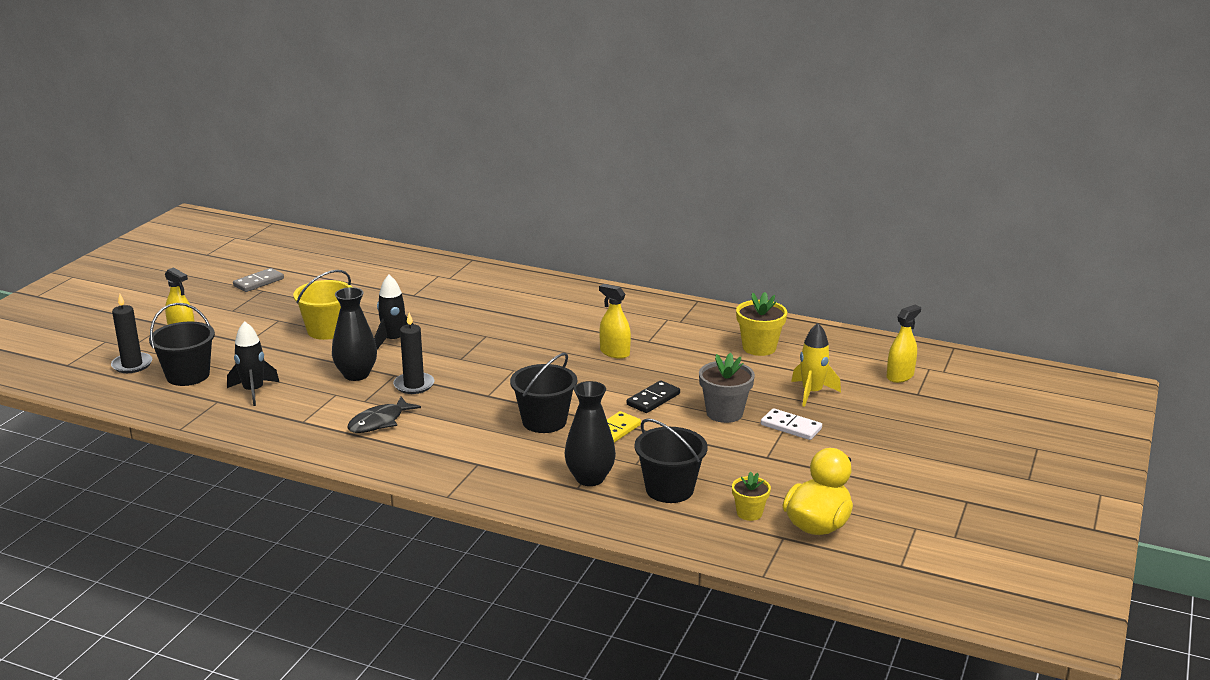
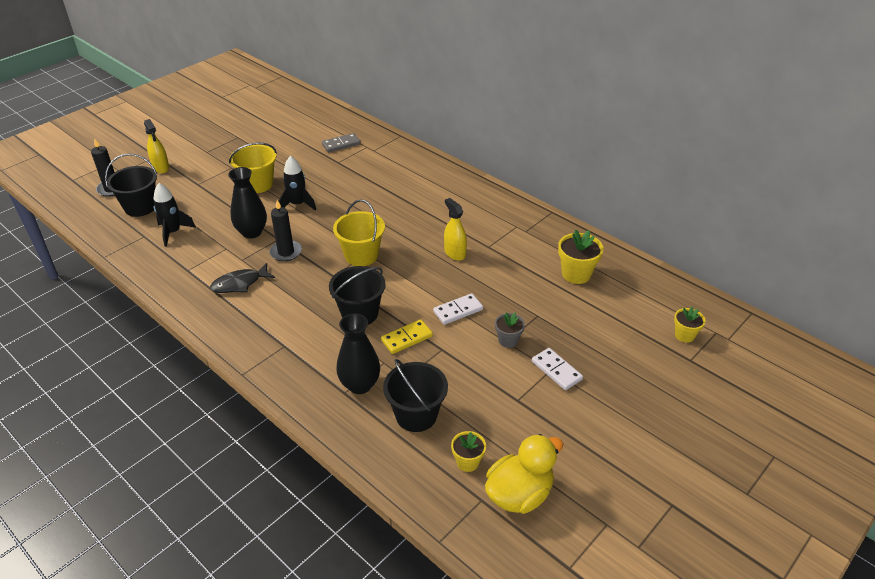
camera: 20 degrees right, 15 degrees up
grey domino [233,268,284,292] -> grey domino moved to [322,133,361,152]
black domino [627,380,680,413] -> white domino [433,293,483,325]
grey flower pot [699,353,755,423] -> grey flower pot [495,312,525,348], size x0.62
yellow rocket [791,323,841,407] -> none
yellow spray bottle [886,305,921,383] -> yellow flower pot [674,307,705,343]
none -> yellow bucket [333,200,385,266]

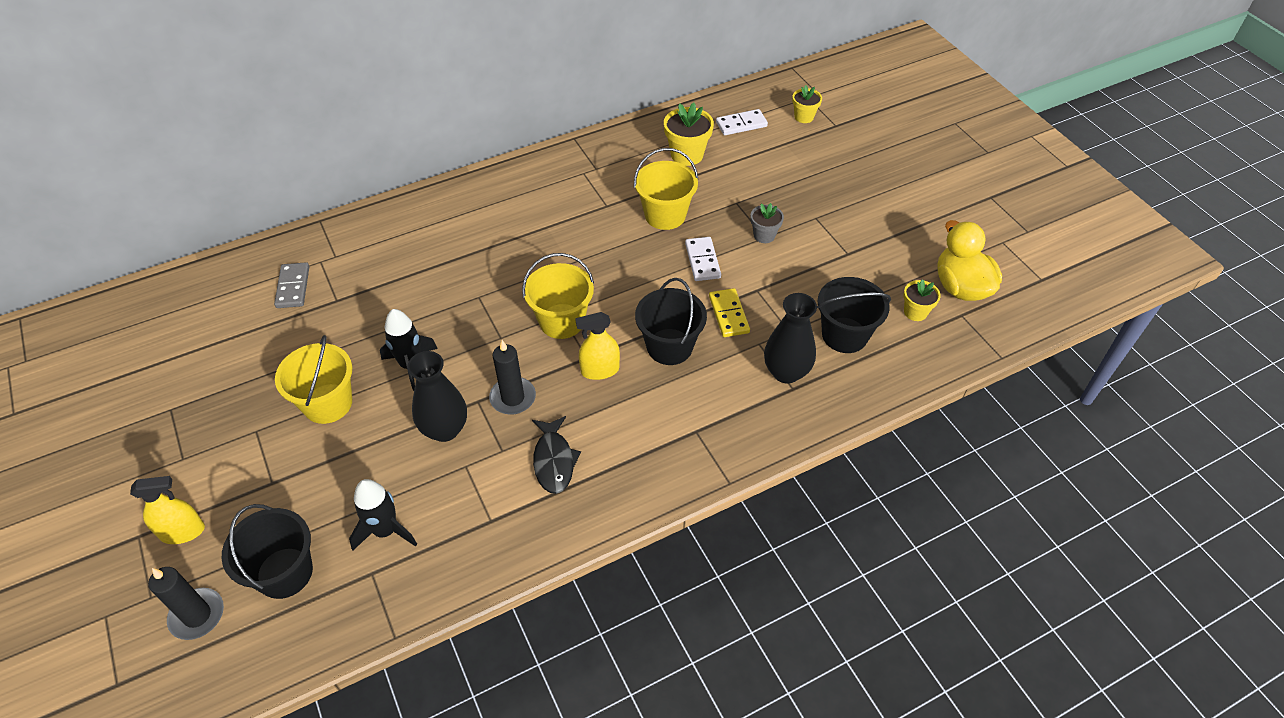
camera: 70 degrees left, 10 degrees up
yellow spray bottle [444,198,467,261] -> yellow spray bottle moved to [575,312,620,380]
white domino [532,348,583,390] -> white domino moved to [716,109,768,135]
none -> yellow bucket [634,148,698,230]

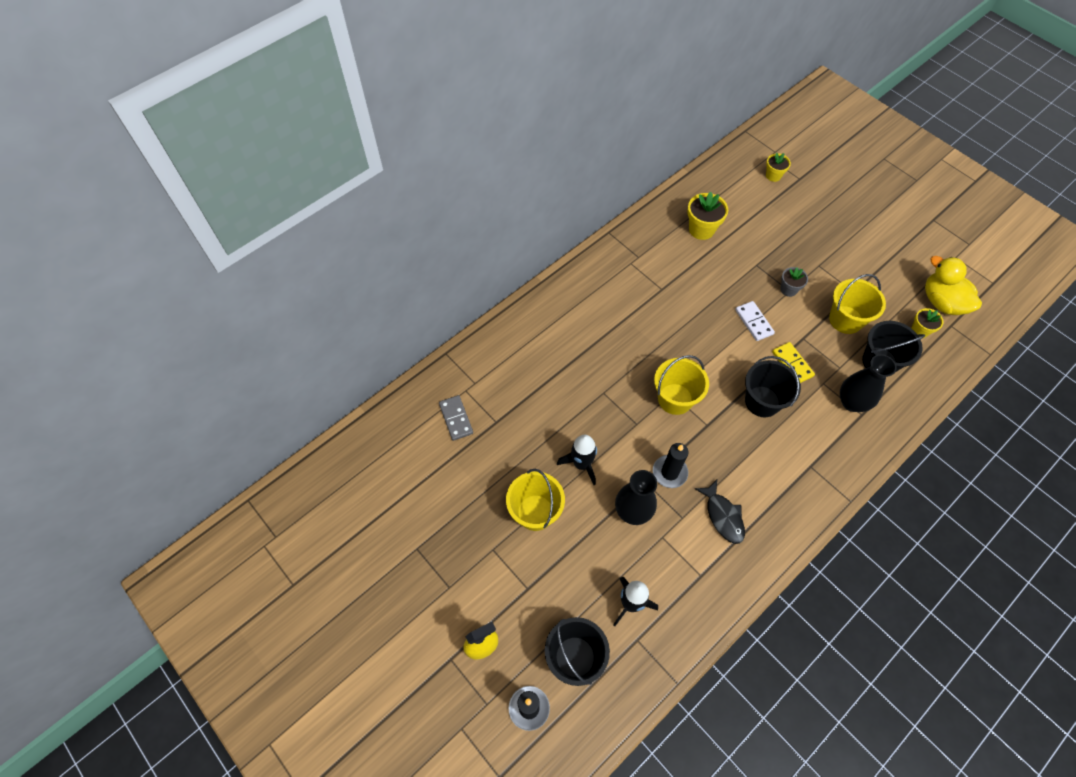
camera: 15 degrees left, 10 degrees up
yellow spray bottle [575,312,620,380] -> none
yellow bucket [634,148,698,230] -> yellow bucket moved to [829,274,886,334]
white domino [716,109,768,135] -> none

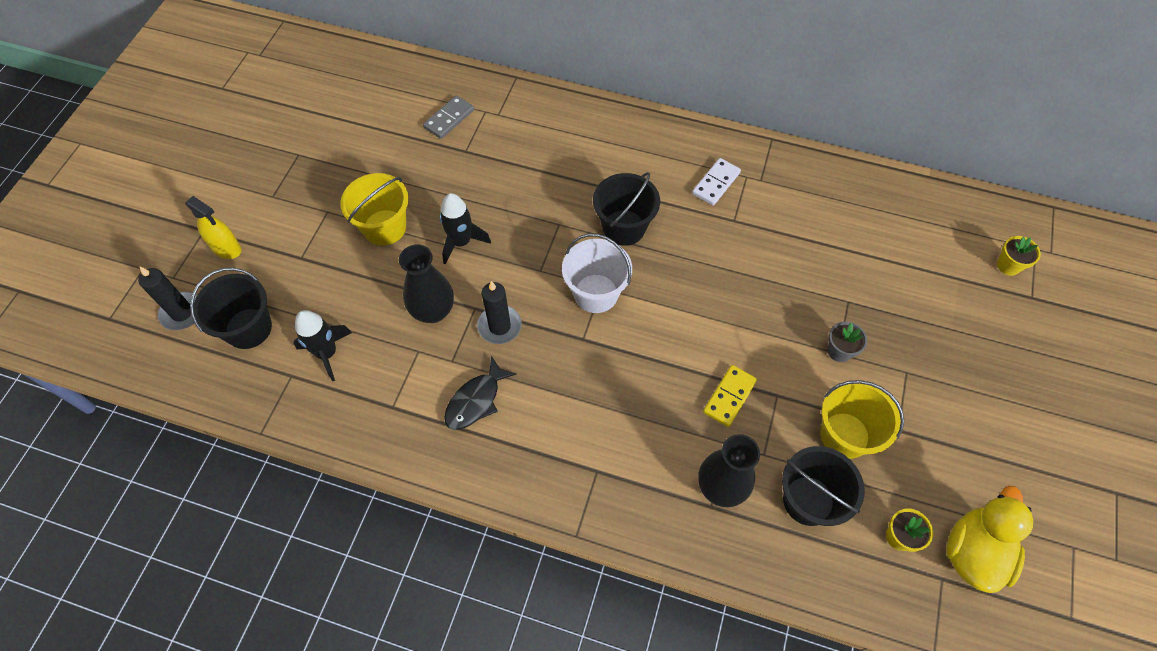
camera: 60 degrees right, 0 degrees up
yellow bucket [654,355,709,415] -> white bucket [562,233,632,313]
yellow flower pot [687,192,728,240] -> none
white domino [735,301,775,341] -> white domino moved to [692,158,741,206]
black bucket [745,356,801,417] -> black bucket moved to [593,172,660,246]

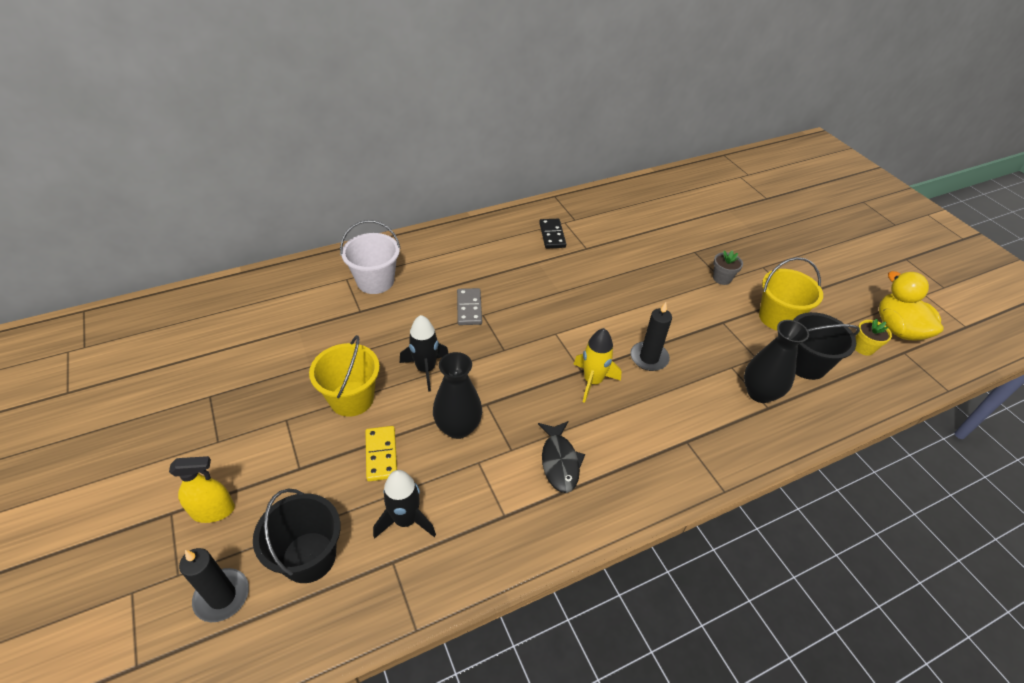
camera: 45 degrees left, 15 degrees down
grey domino [423,95,474,139] -> grey domino moved to [457,288,482,325]
black candle [477,281,522,344] -> black candle moved to [630,302,672,371]
white bucket [562,233,632,313] -> white bucket moved to [340,220,401,294]
black bucket [593,172,660,246] -> none
white domino [692,158,741,206] -> black domino [539,219,566,249]
yellow domino [703,365,757,427] -> yellow domino moved to [365,426,397,481]
yellow flower pot [997,236,1041,276] -> none
none -> yellow rocket [574,328,622,403]

